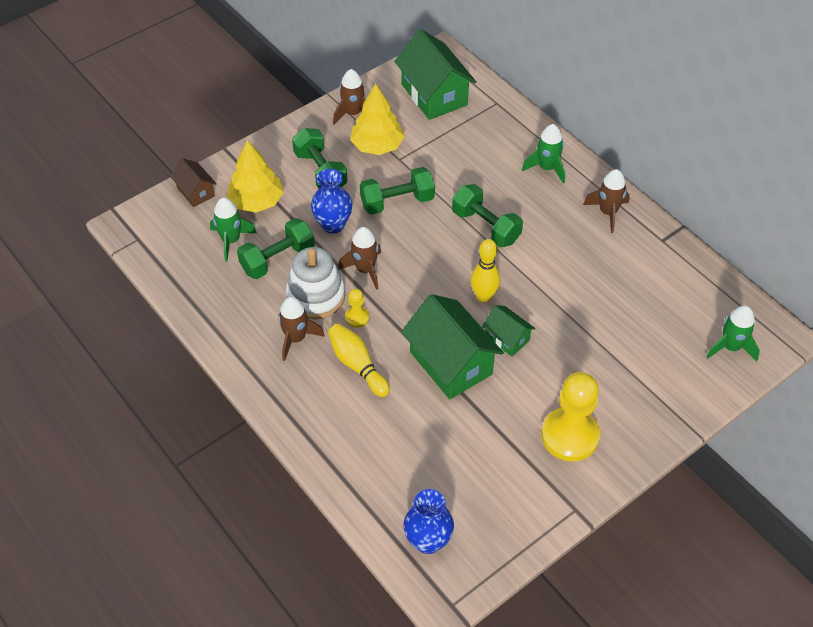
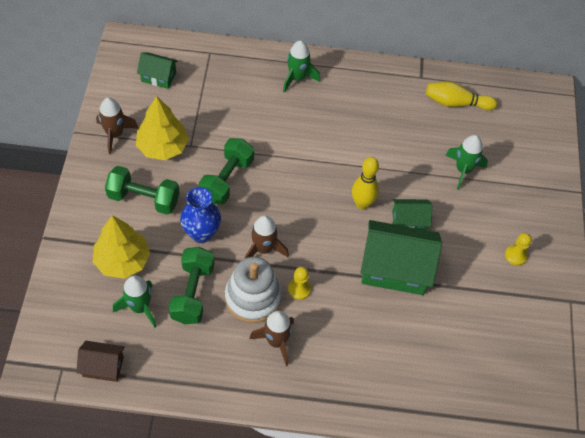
camera: 50 degrees left, 5 degrees up
brown house [170,158,217,207] -> brown house moved to [76,341,125,382]
yellow bowling pin [328,324,390,397] -> yellow bowling pin moved to [426,82,497,110]
green house [394,29,476,120] -> green house [137,52,178,89], size x0.52
blue vase [404,489,454,554] -> none
green dumbbell [452,184,523,247] -> none
yellow pawn [541,372,600,461] -> yellow pawn [505,233,532,266], size x0.45
brown rocket [583,169,630,233] -> none
green rocket [707,306,760,361] -> green rocket moved to [445,135,488,190]

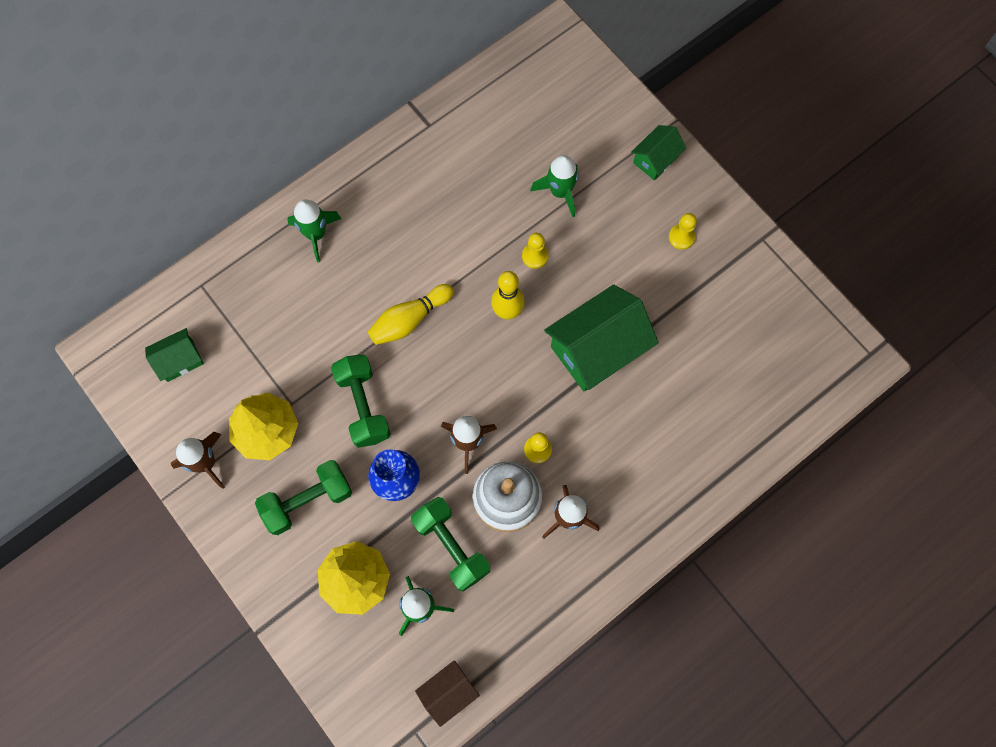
camera: 40 degrees left, 15 degrees up
green house [392,199,432,230] -> green house moved to [631,125,686,180]
yellow bowling pin [426,82,497,110] -> yellow bowling pin moved to [368,284,454,345]
none -> yellow pawn [522,233,548,269]

